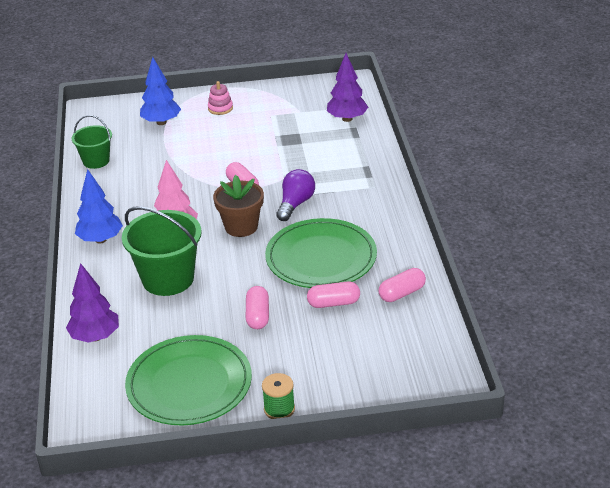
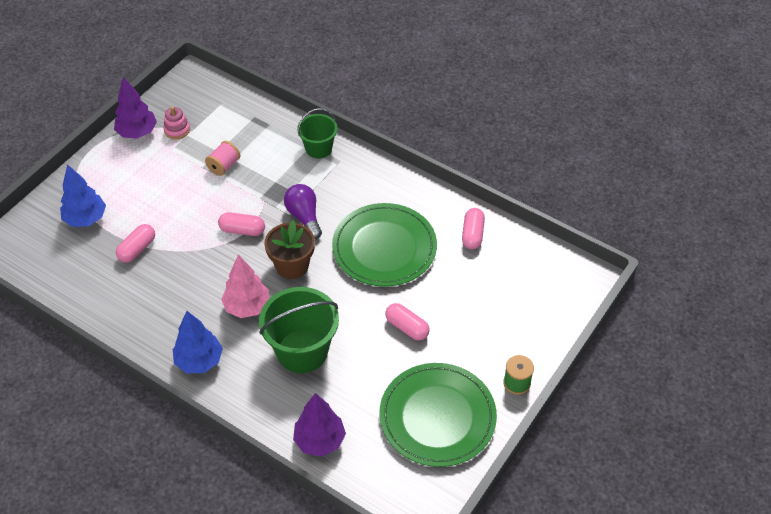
camera: 50 degrees left, 15 degrees up
green bucket [72,115,112,169] -> green bucket moved to [297,108,338,158]
pink stacking toy [208,81,233,115] -> pink stacking toy moved to [163,107,190,139]
pink capsule [307,282,360,308] -> pink capsule moved to [116,224,155,263]
purple tree [327,53,368,122] -> purple tree moved to [114,77,157,139]
none -> pink spool [205,141,240,176]

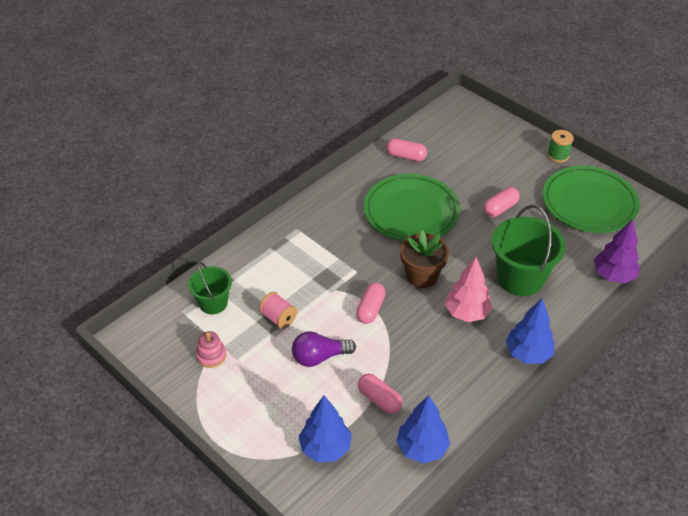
camera: 80 degrees left, 5 degrees down
purple tree [114,77,157,139] -> none
purple light bulb [284,184,322,239] -> purple light bulb moved to [292,331,356,367]
green bucket [297,108,338,158] -> green bucket moved to [188,262,232,314]
none -> blue tree [397,395,450,463]

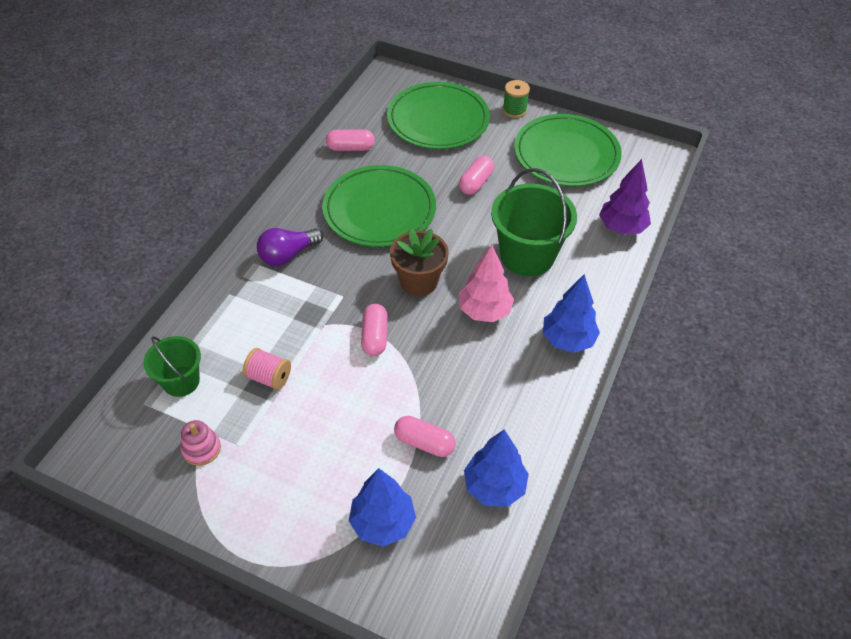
camera: 20 degrees left, 5 degrees up
purple light bulb [292,331,356,367] -> purple light bulb moved to [257,228,323,266]
none -> green plate [387,82,490,149]

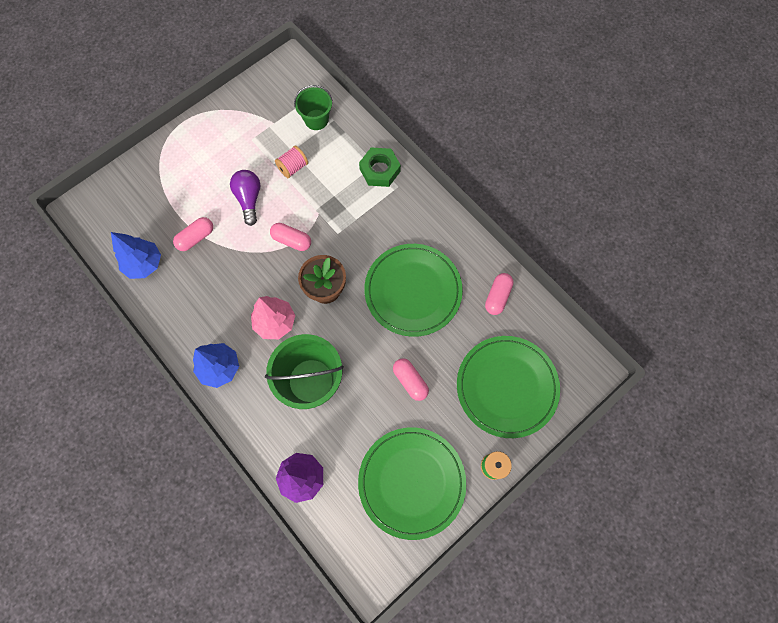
camera: 115 degrees right, 20 degrees up
pink stacking toy [181,420,221,466] -> none
purple light bulb [257,228,323,266] -> purple light bulb moved to [230,170,260,226]
blue tree [349,468,416,547] -> none
none -> green nut [359,147,401,187]

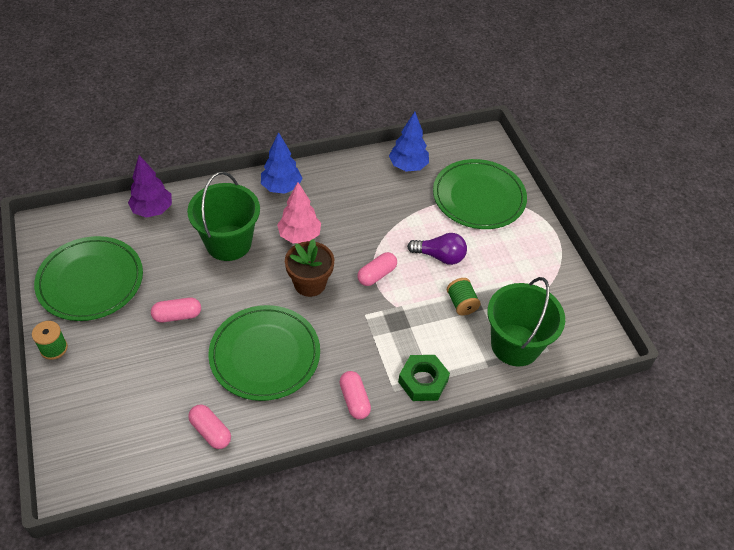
camera: 110 degrees right, 20 degrees down
pink capsule [173,217,213,251] -> pink capsule moved to [340,371,371,419]
pink spool [275,145,308,178] -> green spool [447,278,481,315]
green bucket [294,85,333,130] -> green bucket [487,277,565,366], size x1.69
green plate [457,336,560,438] -> green plate moved to [433,159,527,229]

